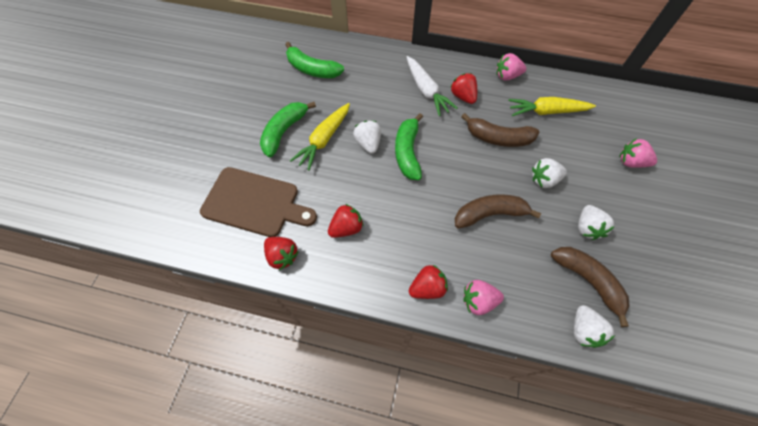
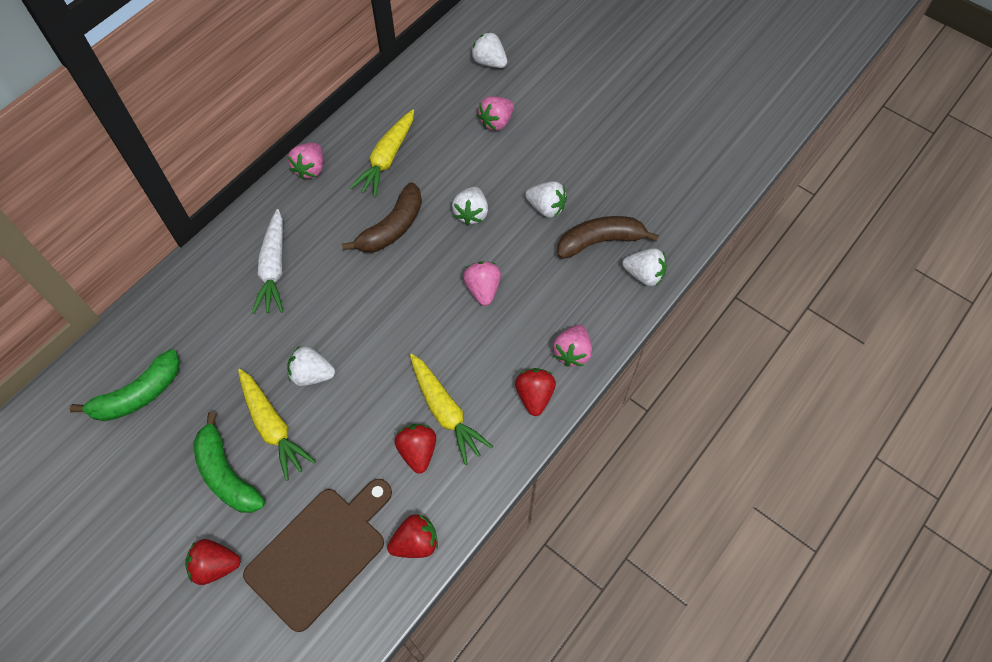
camera: 65 degrees left, 0 degrees up
green banana [395,113,423,180] -> none
white carrot [407,56,457,116] -> white carrot turned 90 degrees clockwise [252,209,283,314]
red strawberry [450,73,477,104] -> red strawberry moved to [185,539,241,585]
brown banana [455,194,541,229] -> pink strawberry [463,261,501,306]
none -> yellow carrot [410,354,493,465]
none -> white strawberry [471,32,507,68]

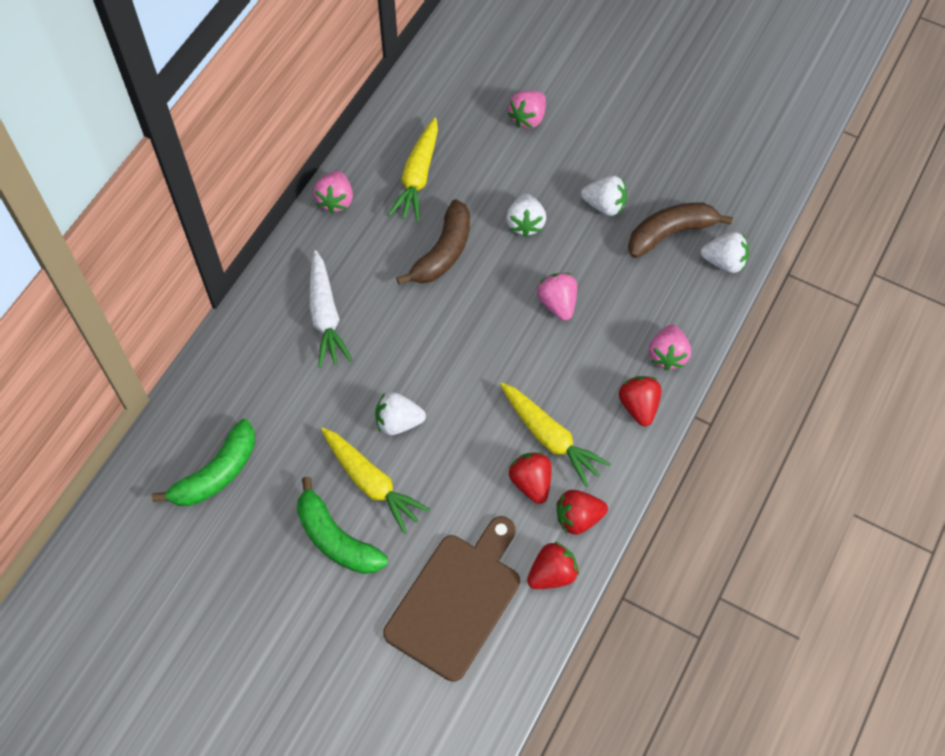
camera: 10 degrees left, 0 degrees up
red strawberry [185,539,241,585] -> red strawberry moved to [557,490,608,535]
white strawberry [471,32,507,68] -> none

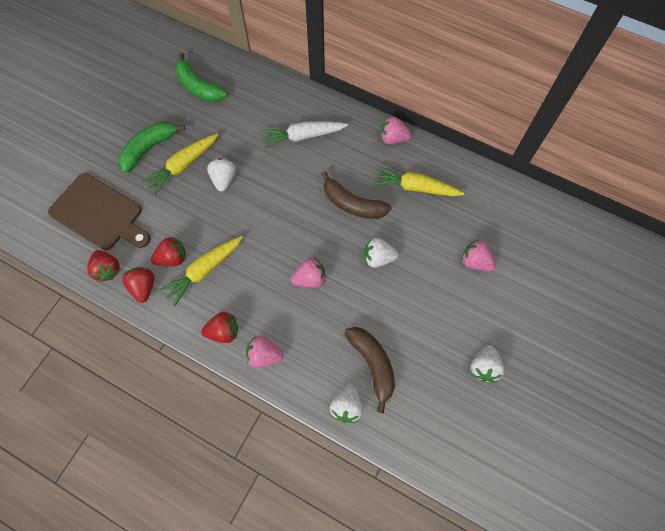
camera: 90 degrees right, 5 degrees up
white strawberry [581,176,627,216] -> white strawberry moved to [471,345,505,382]

